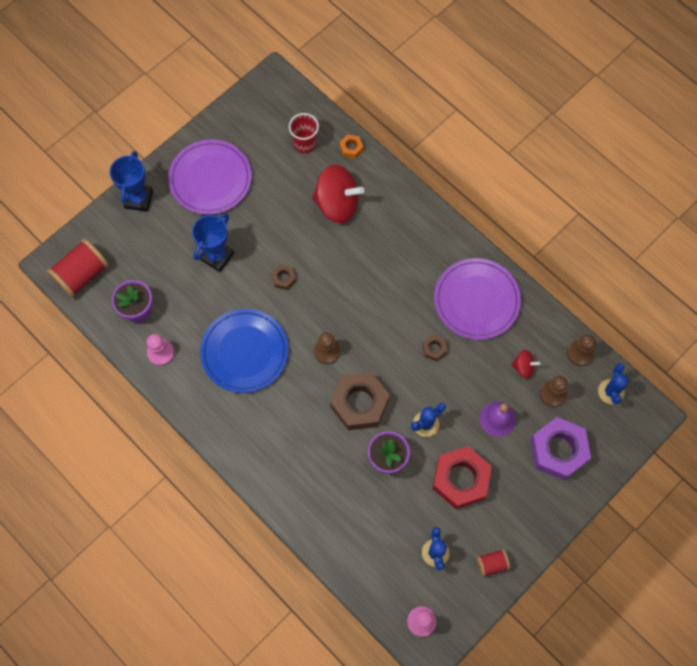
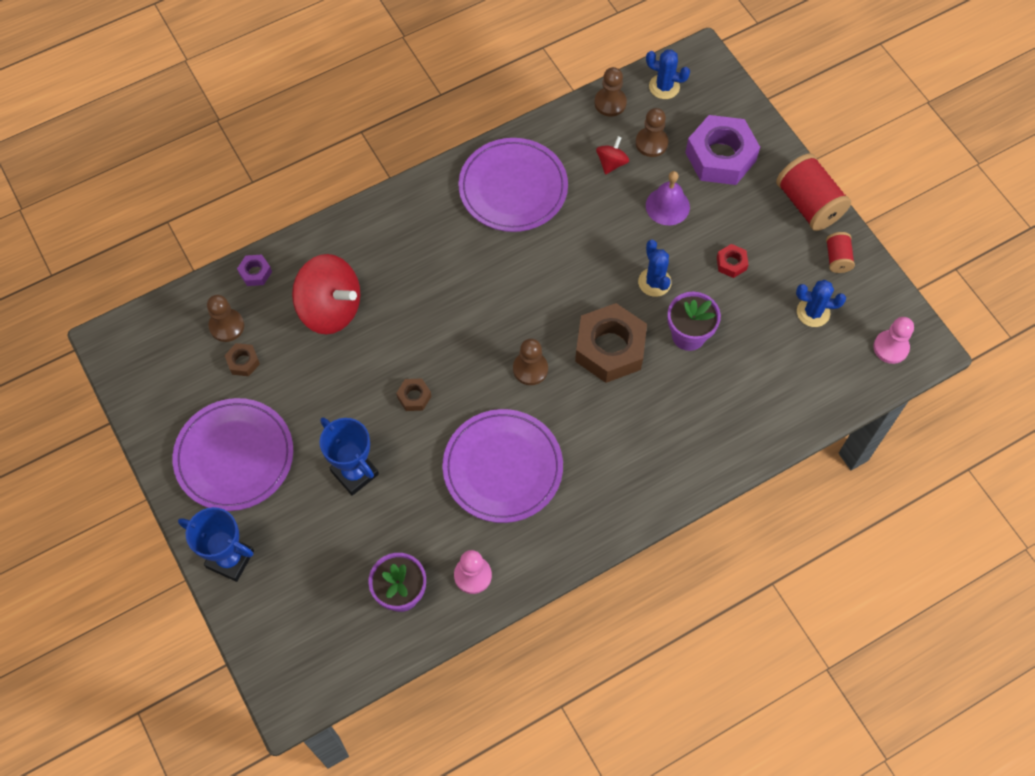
camera: 75 degrees left, 5 degrees down
red spool [47,239,109,298] -> red spool moved to [776,153,851,231]
blue plate [200,309,289,393] -> purple plate [442,409,563,523]
red cup [289,113,319,153] -> brown pawn [207,295,244,342]
red spinning top [312,165,364,224] -> red spinning top turned 90 degrees clockwise [292,254,360,334]
orange nut [340,134,363,159] -> purple nut [237,255,272,286]
brown nut [422,335,447,361] -> brown nut moved to [224,343,260,376]
red nut [432,446,492,509] -> red nut [717,244,749,278], size x0.44

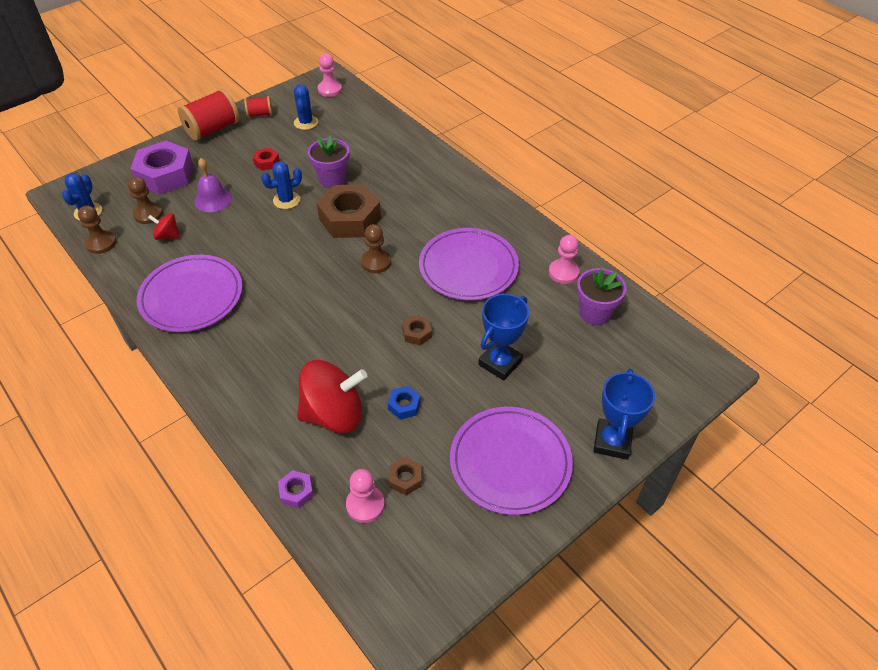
camera: 100 degrees left, 15 degrees down
brown pawn [207,295,244,342] -> pink pawn [346,469,385,523]
red spinning top [292,254,360,334] -> red spinning top turned 60 degrees clockwise [297,360,367,433]
none -> blue nut [388,386,421,419]

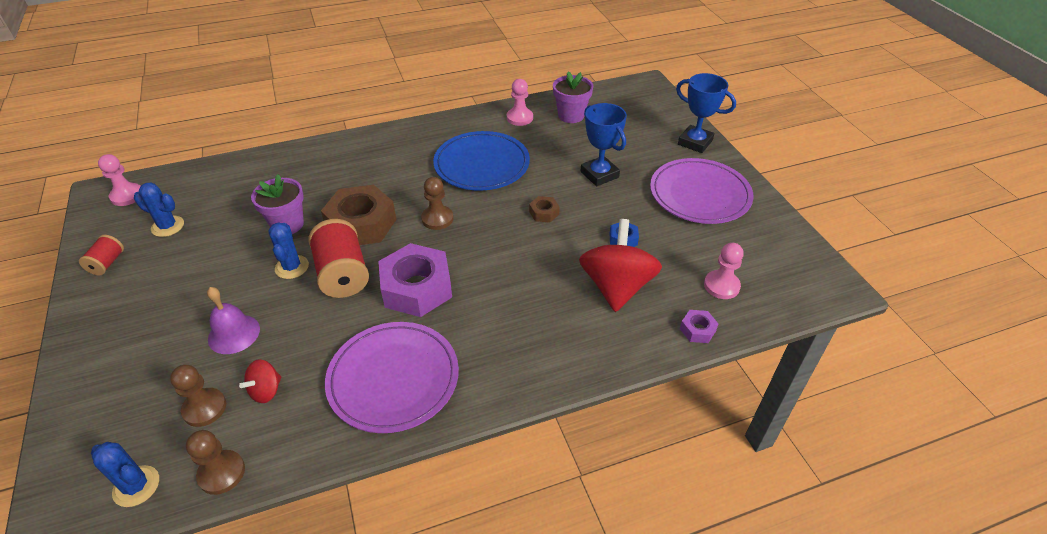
camera: 70 degrees left, 5 degrees down
purple nut [131,141,194,195] -> purple nut moved to [378,243,452,317]
red spool [178,89,239,141] -> red spool moved to [308,219,369,298]
red nut [252,148,280,171] -> none
brown nut [389,457,422,495] -> none
purple plate [419,228,519,300] -> blue plate [433,131,530,191]

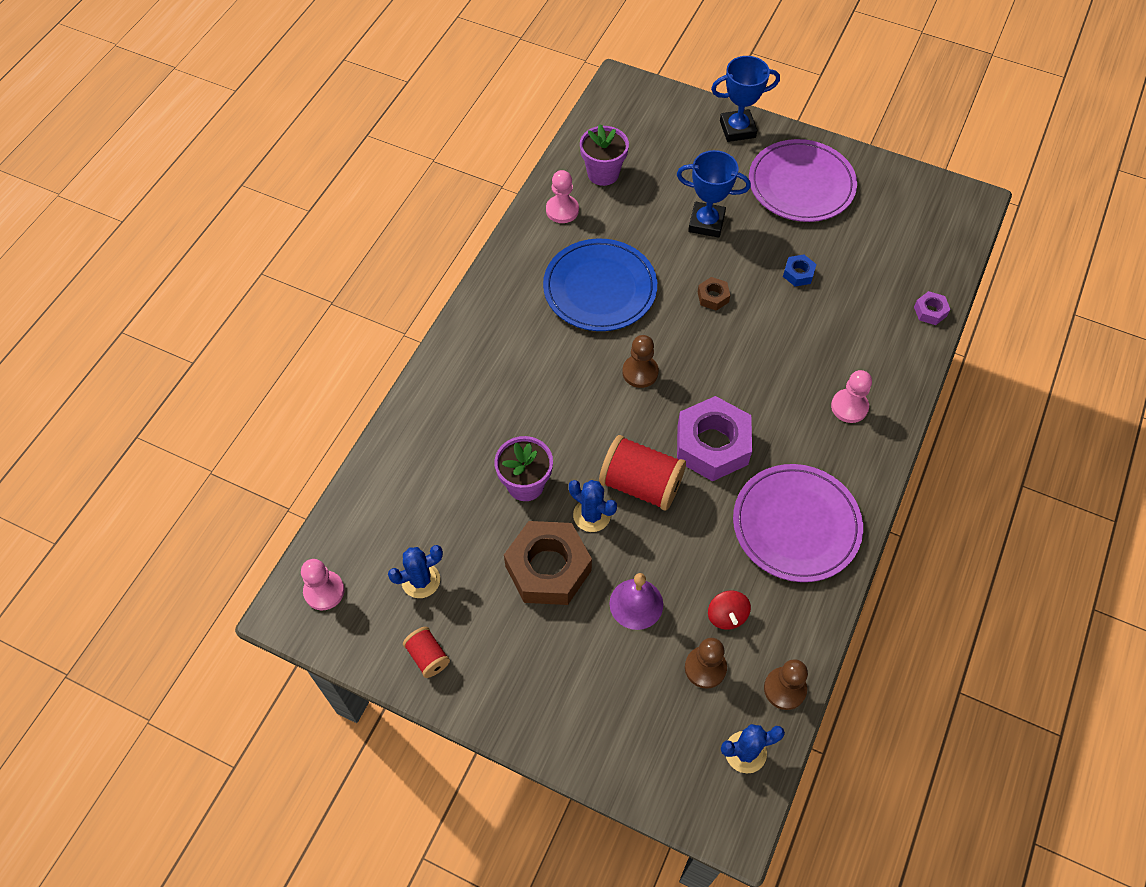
camera: 45 degrees left, 15 degrees up
brown nut [321,185,397,245] -> brown nut moved to [504,521,592,605]
red spinning top [579,219,662,312] -> none
pink pawn [704,243,744,299] -> pink pawn moved to [831,370,872,423]

